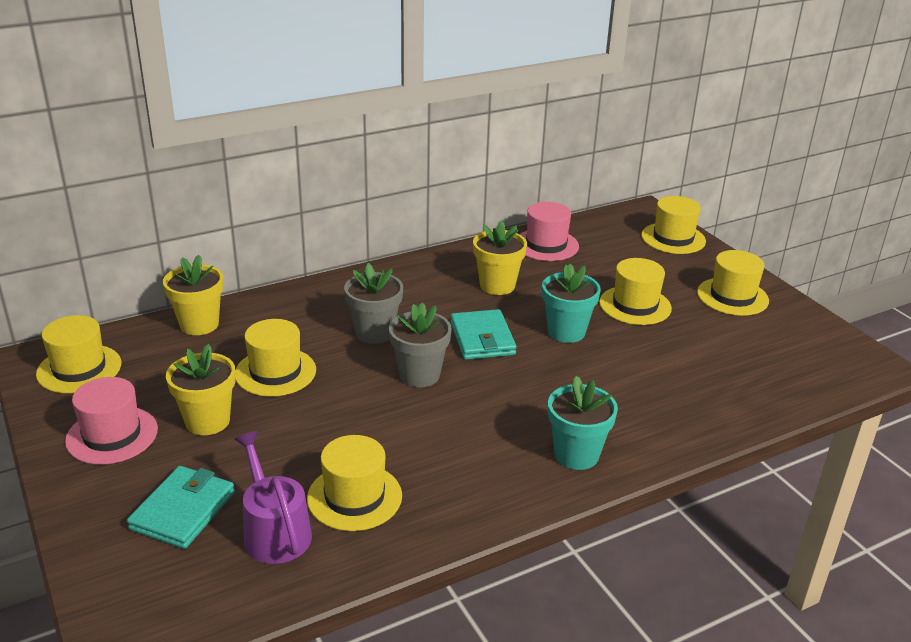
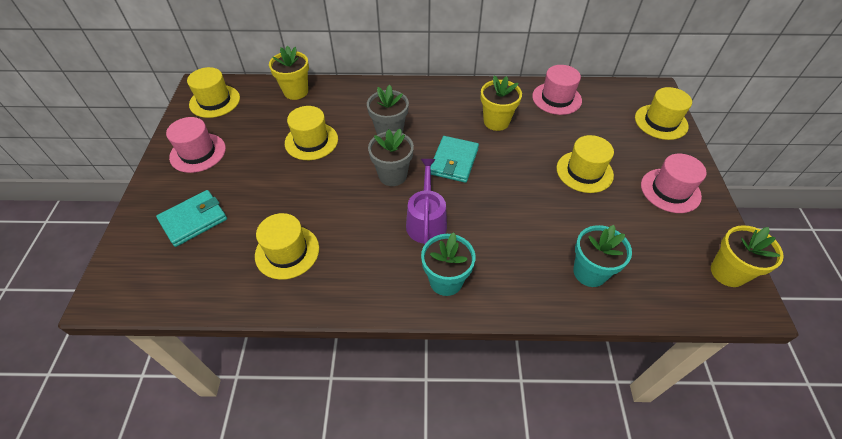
camera: 30 degrees right, 20 degrees up
yellow flower pot [166,344,235,435] -> yellow flower pot moved to [711,225,784,287]
purple watering can [234,431,312,564] -> purple watering can moved to [406,159,447,245]
turquoise flower pot [542,264,601,343] -> turquoise flower pot moved to [573,225,632,287]
yellow hat [697,250,769,316] -> pink hat [641,154,707,213]

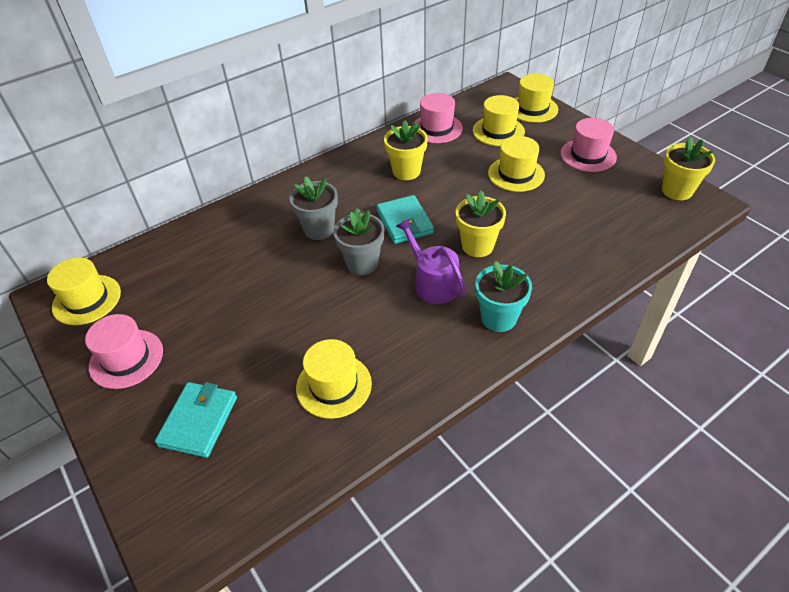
camera: 35 degrees left, 5 degrees down
yellow flower pot [269,46,309,100] -> yellow flower pot moved to [456,190,506,257]
yellow hat [285,106,338,160] -> yellow hat moved to [473,95,525,146]
turquoise flower pot [573,225,632,287] -> none

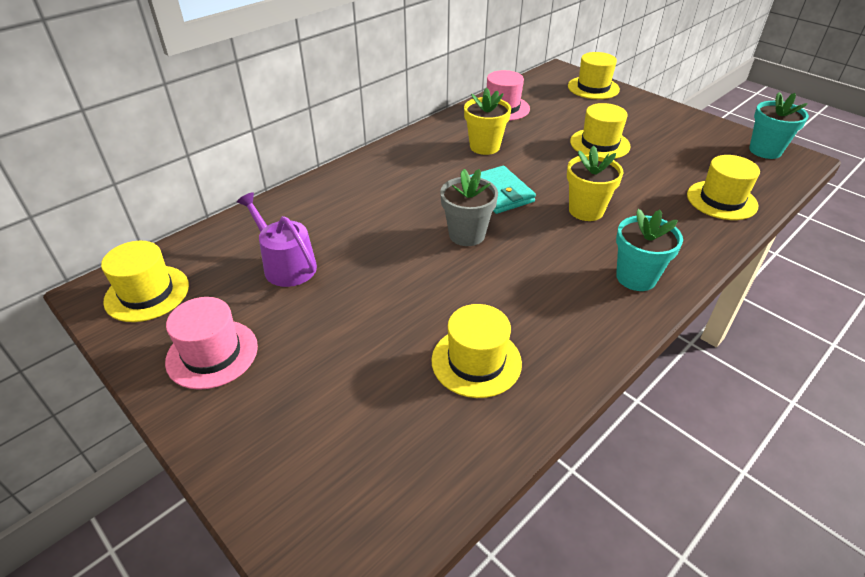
camera: 10 degrees left, 5 degrees down
turquoise wallet [155,382,237,458] -> none
grey flower pot [289,176,338,240] -> none
purple watering can [396,219,466,304] -> purple watering can moved to [237,192,317,287]
yellow hat [473,95,525,146] -> yellow hat moved to [687,155,760,220]
pink hat [561,118,617,172] -> none
yellow flower pot [662,136,715,200] -> turquoise flower pot [749,92,809,159]

